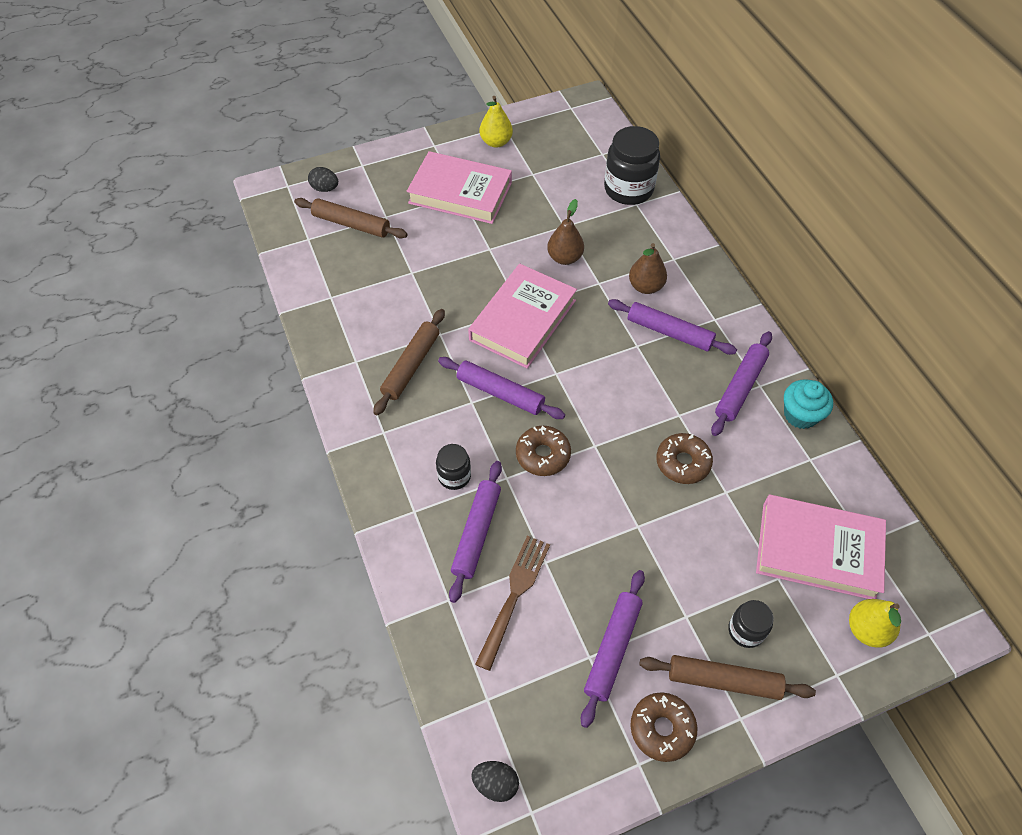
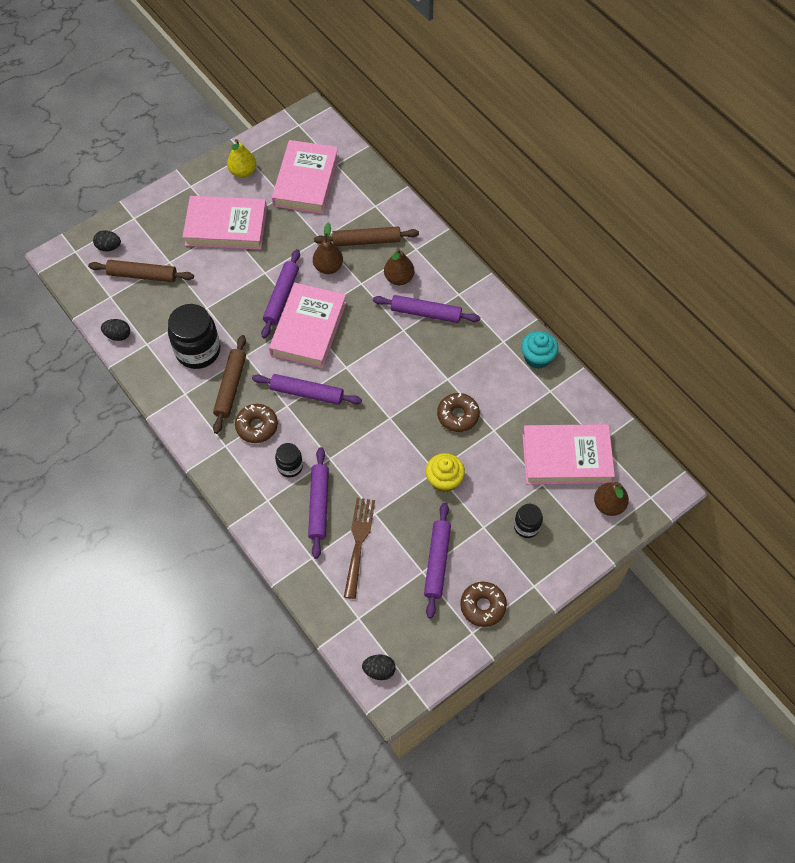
camera: 15 degrees left, 5 degrees up
brown donut [516,426,571,476] -> brown donut moved to [235,404,278,443]
black jar [604,126,660,205] -> black jar moved to [168,304,220,369]
brown rolling pin [639,655,816,700] -> brown rolling pin moved to [314,227,419,246]
purple rolling pin [711,331,772,436] -> purple rolling pin moved to [261,249,300,338]
yellow pear [849,599,901,648] -> brown pear [594,482,629,516]
none -> black egg [101,319,130,341]
none -> pink book [272,140,339,214]
none -> yellow cupcake [426,453,465,492]

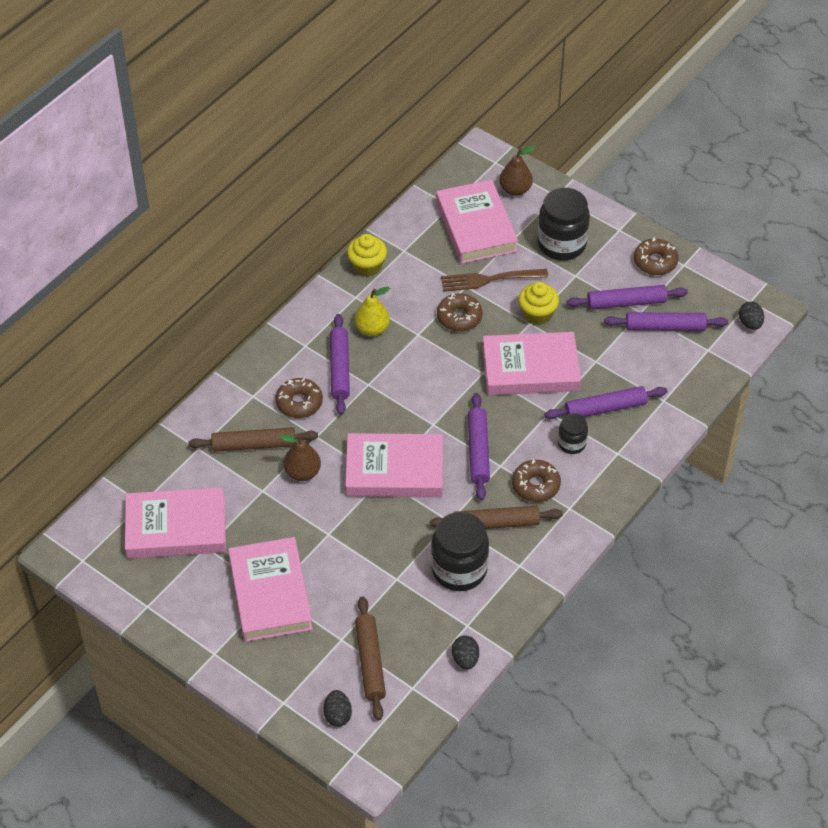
camera: 105 degrees left, 10 degrees down
yellow pear [227,139,256,178] -> yellow pear moved to [355,287,390,336]
purple rolling pin [261,249,300,338] -> purple rolling pin moved to [604,312,728,331]
brown rolling pin [314,227,419,246] -> brown rolling pin turned 75 degrees counterclockwise [188,427,318,452]
brown fork [344,498,375,599] -> brown fork moved to [441,269,549,292]
brown pear [384,248,414,285] -> brown donut [275,378,323,418]
black jar [514,504,543,538] -> black jar [538,188,590,260], size x1.87
turquoise cupcake [521,331,558,369] -> yellow cupcake [347,234,387,277]
none -> pink book [482,332,581,395]

